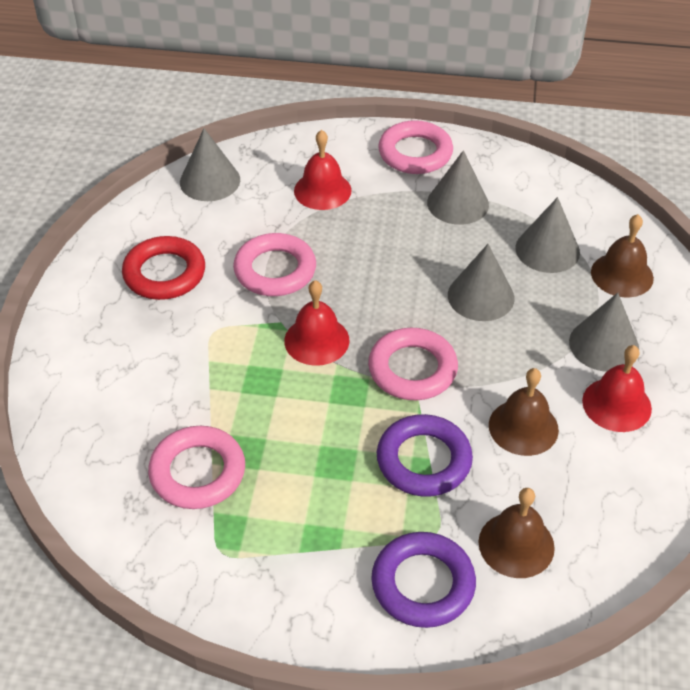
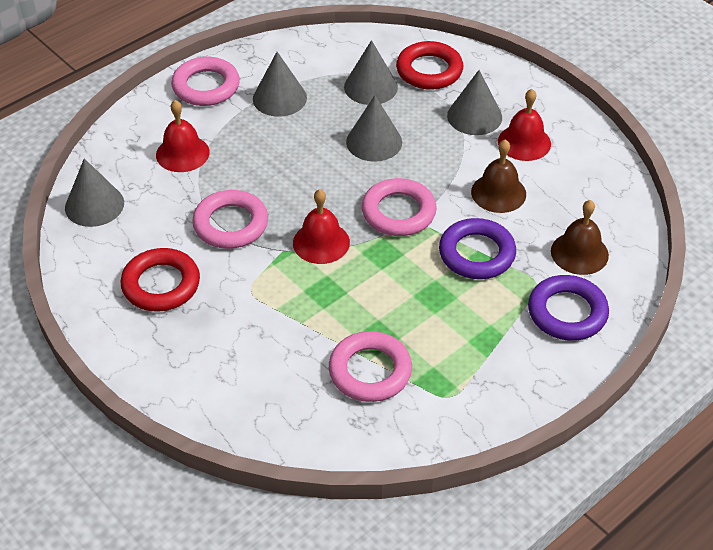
camera: 50 degrees left, 0 degrees up
brown bell [591,214,654,297] -> red ring [396,41,463,90]

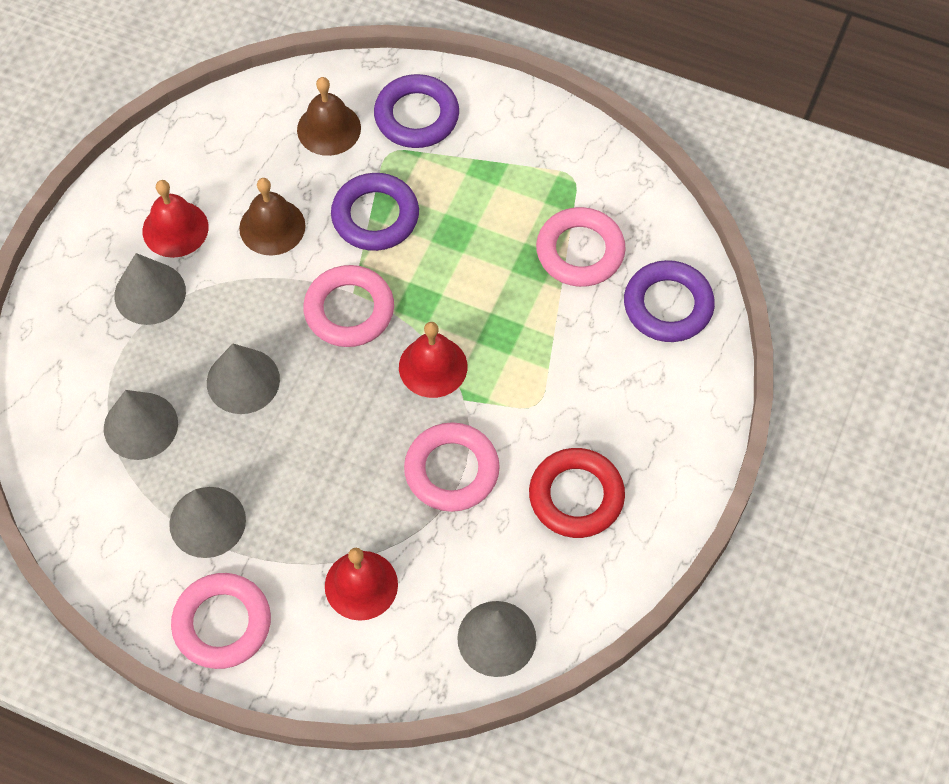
camera: 115 degrees left, 15 degrees up
red ring [396,41,463,90] -> none
none -> purple ring [624,260,715,342]

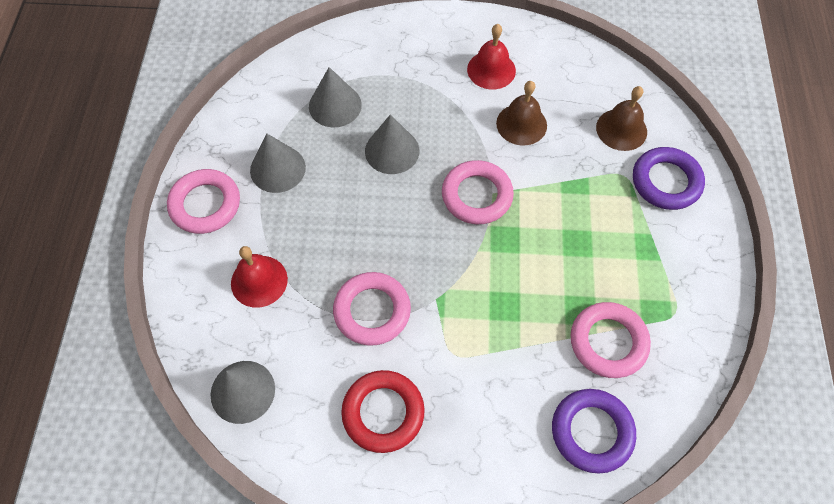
camera: 70 degrees right, 0 degrees up
grey cone [114,253,186,325] -> none
purple ring [331,173,419,251] -> none
red bell [399,322,467,398] -> none

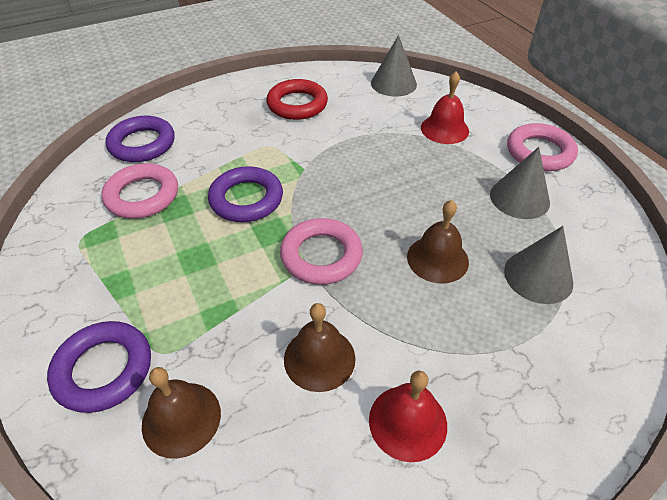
camera: 150 degrees right, 15 degrees down
pink ring [333,272,411,346] -> none
grey cone [365,114,419,174] -> brown bell [407,200,469,284]
none -> purple ring [208,166,283,222]

